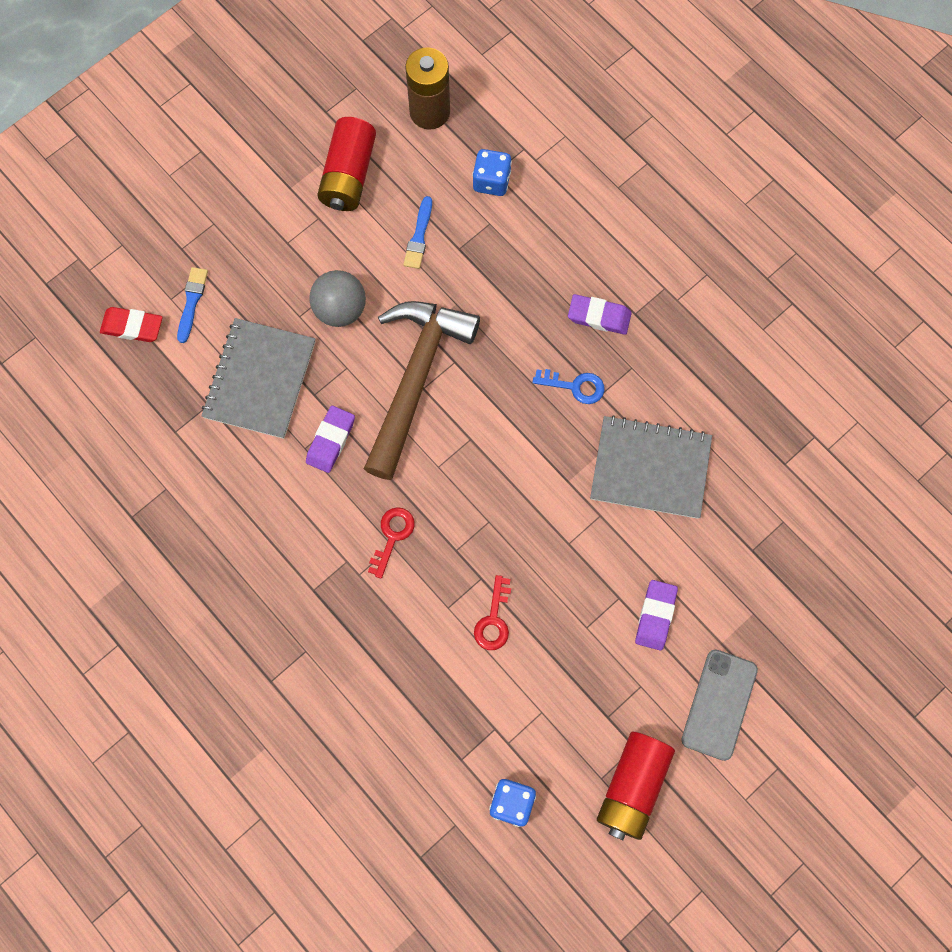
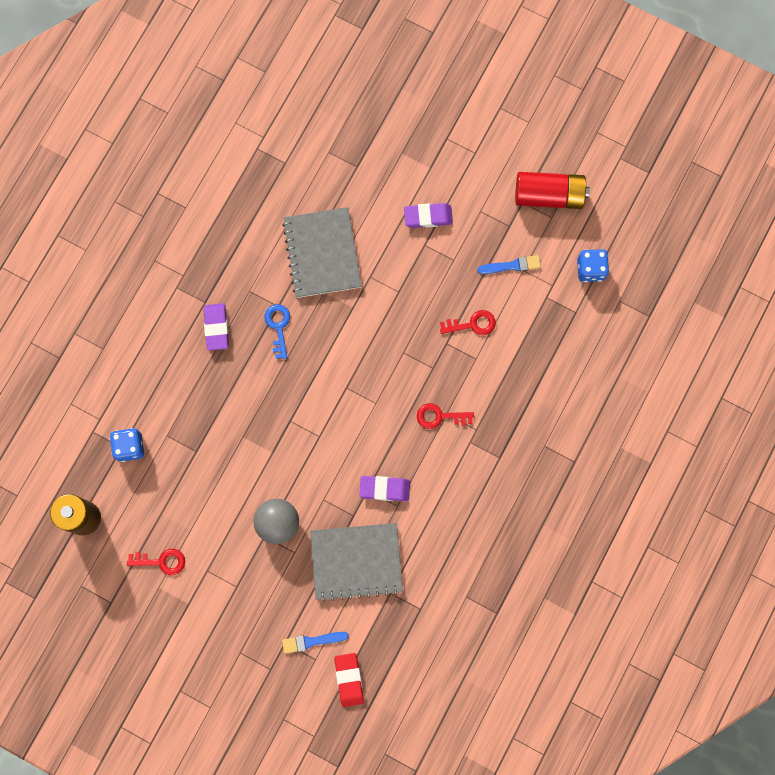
camera: 110 degrees left, 5 degrees up
red battery [317,117,376,211] -> red key [127,549,185,575]
brown hammer [364,301,480,480] -> none
blue brush [403,196,432,269] -> blue brush moved to [477,255,541,274]
grey phone [681,649,758,761] -> none

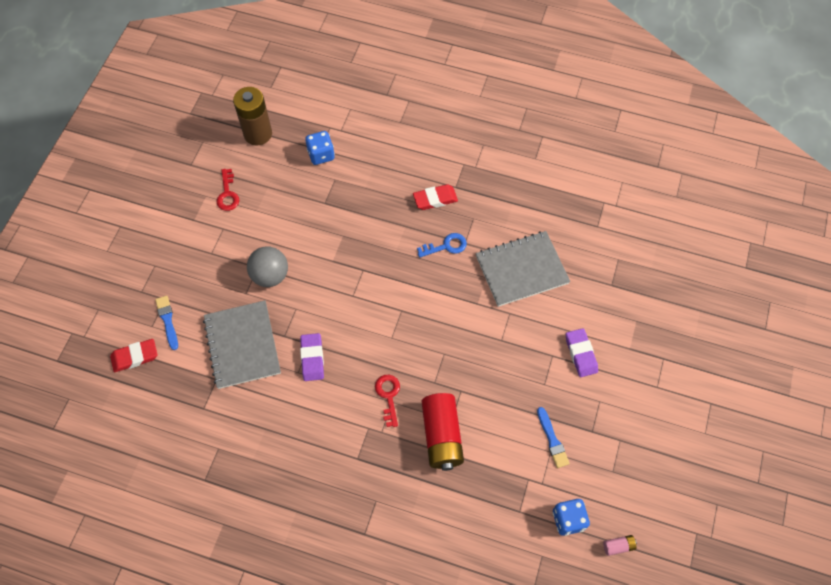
camera: 80 degrees right, 15 degrees down
purple eraser [204,303,229,351] -> red eraser [413,184,458,210]
red key [440,310,496,335] -> none
red battery [515,172,589,209] -> red battery moved to [422,393,464,471]
none -> pink battery [603,535,637,556]

